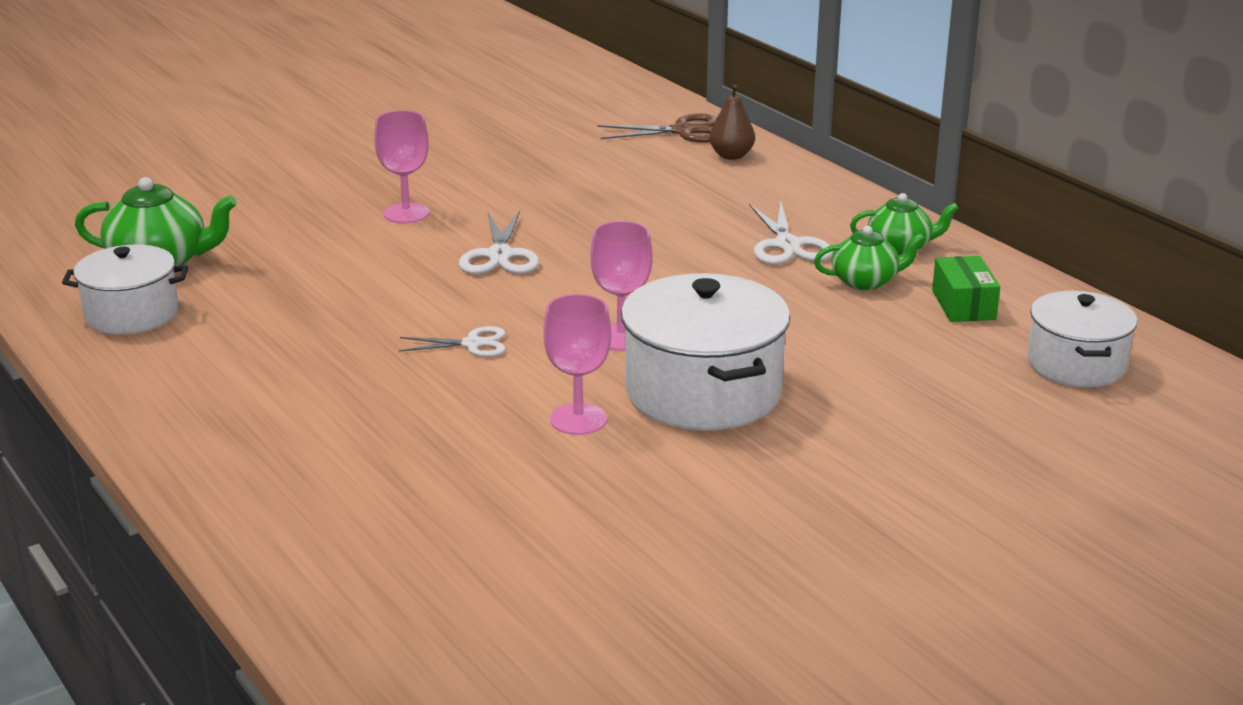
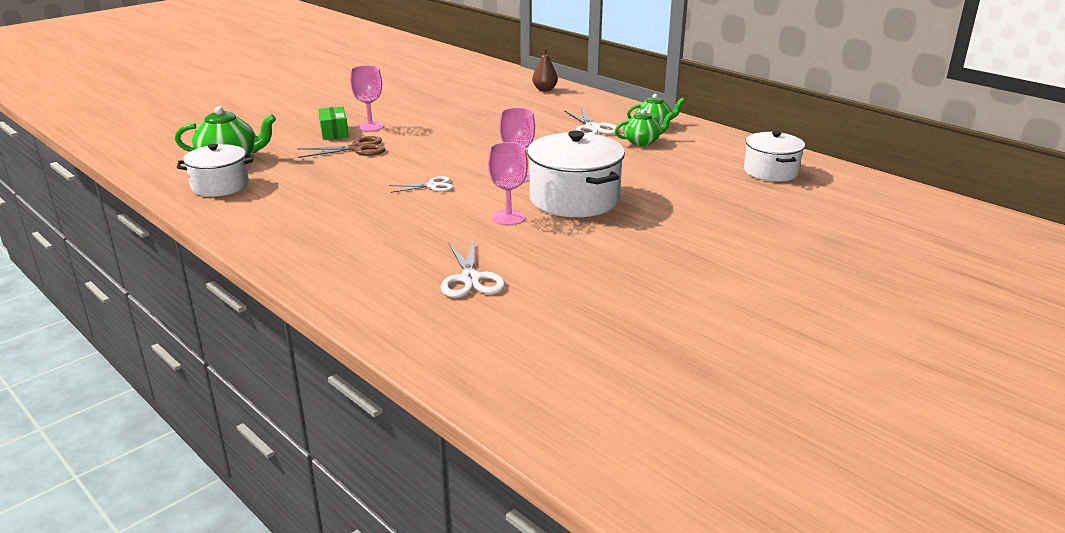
camera: 10 degrees left, 0 degrees up
white scissors [459,210,539,274] -> white scissors moved to [441,239,505,298]
brown scissors [598,113,717,143] -> brown scissors moved to [297,136,386,158]
green box [932,256,1000,322] -> green box moved to [318,107,349,140]

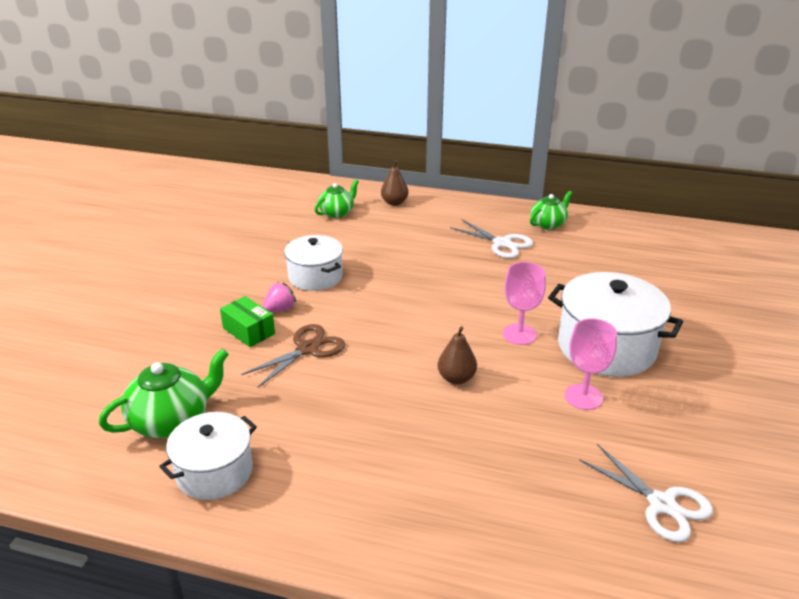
camera: 30 degrees left, 5 degrees up
pink goblet [350,65,384,132] -> pink strawberry [263,282,296,312]
white scissors [389,176,453,193] -> brown pear [438,326,477,384]
green teapot [615,109,673,146] -> green teapot moved to [314,179,359,218]
white pot [744,131,805,182] -> white pot moved to [284,235,343,291]

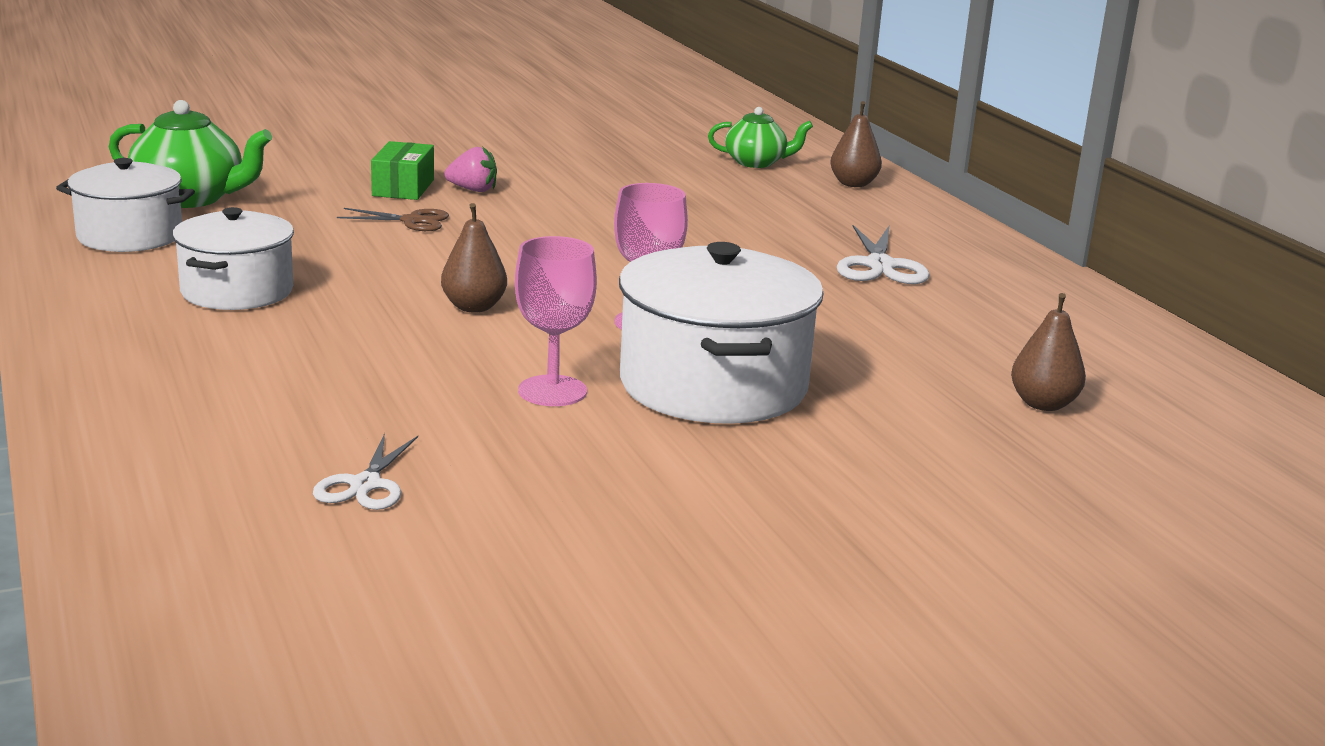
camera: 50 degrees right, 10 degrees down
brown scissors [241,324,345,388] -> brown scissors [337,208,449,231], size x0.67
white pot [284,235,343,291] -> white pot moved to [172,207,294,310]
green teapot [530,191,572,229] -> none
white scissors [579,444,713,542] -> white scissors [313,433,418,510], size x0.67
none -> brown pear [1011,293,1086,411]

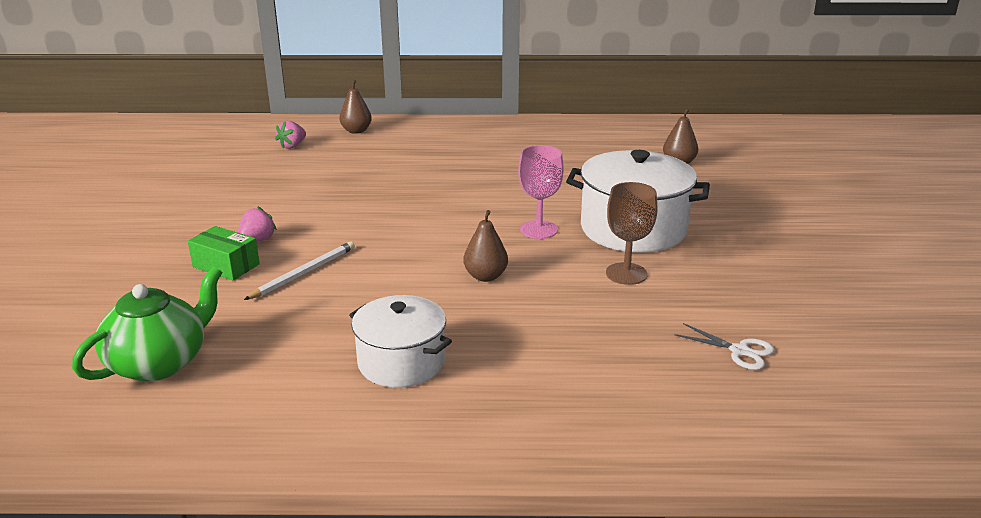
camera: 65 degrees left, 5 degrees up
white pot [56,158,195,252] -> none
brown scissors [337,208,449,231] -> white pencil [244,241,355,300]
pink goblet [515,236,597,406] -> brown goblet [606,182,657,285]
green teapot [708,107,813,168] -> pink strawberry [275,121,306,149]
white scissors [837,225,930,284] -> none

